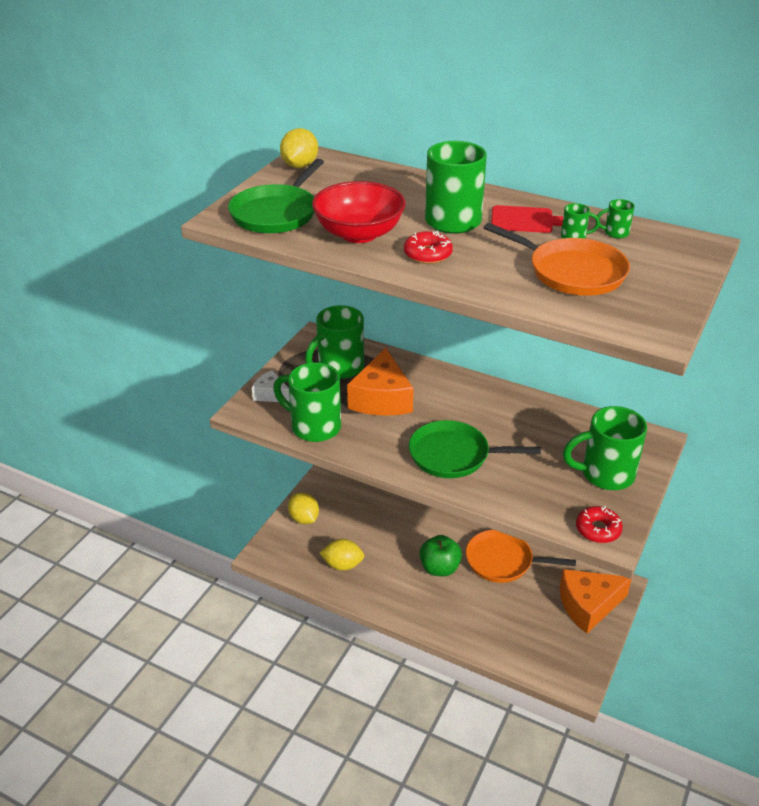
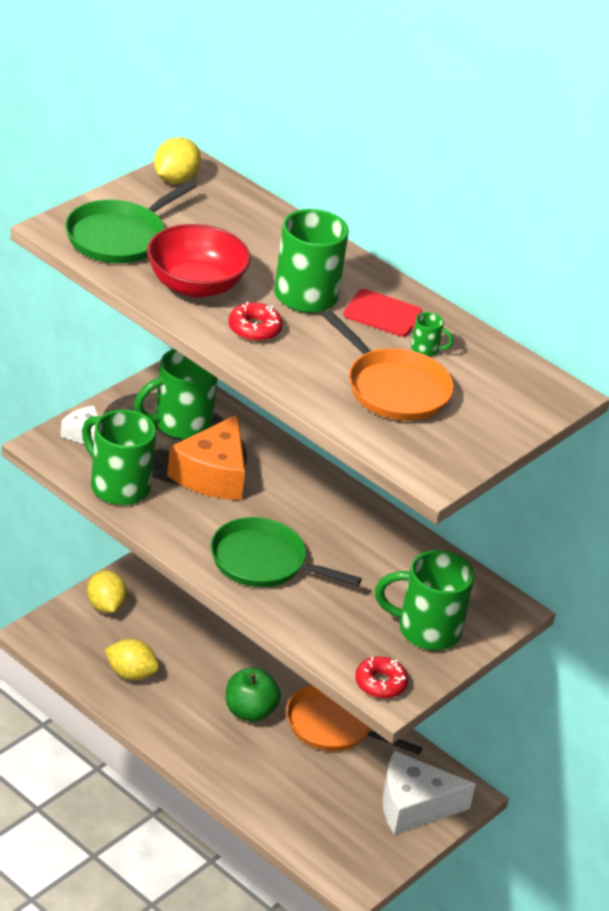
camera: 10 degrees right, 0 degrees up
orange cheese [559,569,632,634] -> white cheese [382,751,476,835]
green mug [597,199,635,238] -> none

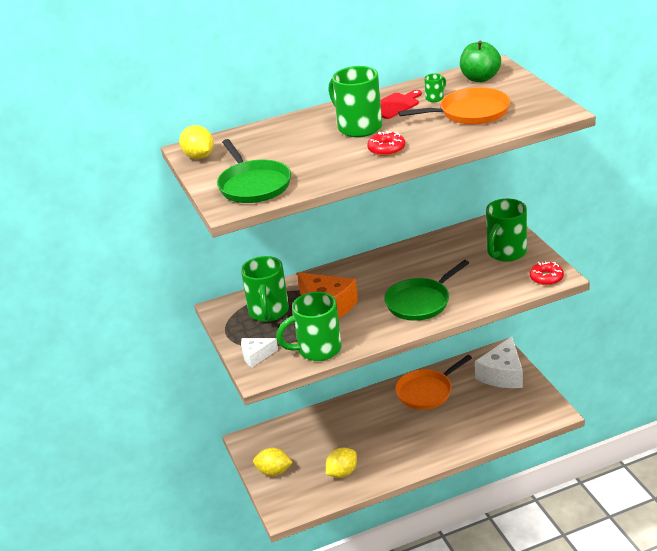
camera: 55 degrees left, 5 degrees down
red bowl [147,224,251,298] -> none
green apple [226,668,281,722] -> green apple moved to [460,41,501,82]

